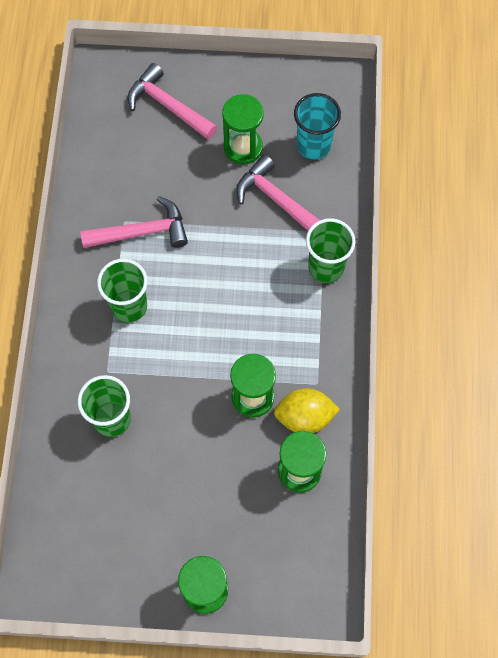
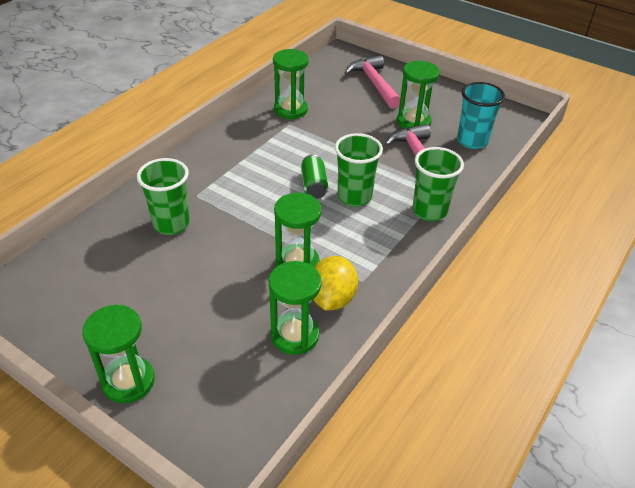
camera: 30 degrees right, 25 degrees down
pink hammer [80,196,188,248] -> none
green cup [97,259,148,323] -> green cup moved to [335,133,383,207]
yellow lemon [274,388,340,433] -> yellow lemon turned 75 degrees clockwise [313,256,358,311]
none -> green hourglass [273,49,309,119]
none -> green can [301,154,328,199]

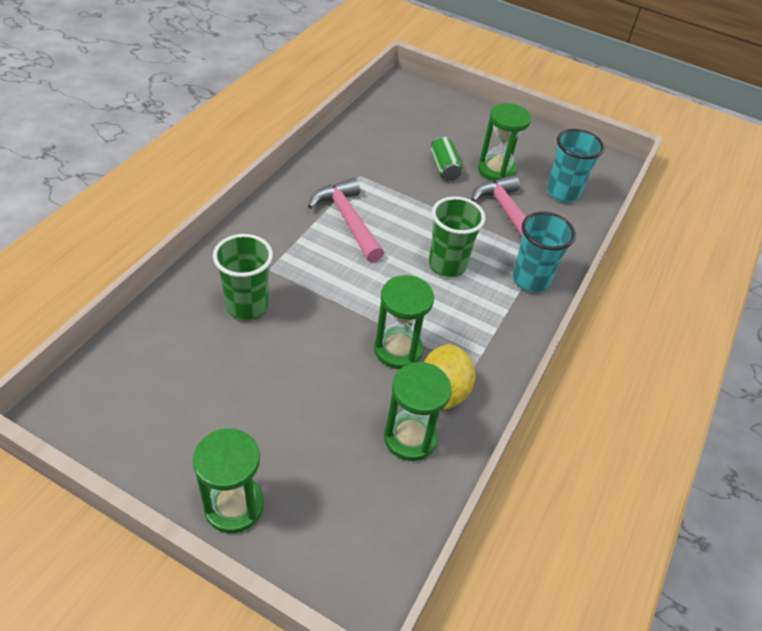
camera: 10 degrees left, 5 degrees up
green hourglass [273,49,309,119] -> none
green can [301,154,328,199] -> green can moved to [431,136,463,181]
pink hammer [344,55,400,109] -> pink hammer moved to [308,178,384,262]
green cup [413,147,464,221] -> turquoise cup [512,212,576,292]

